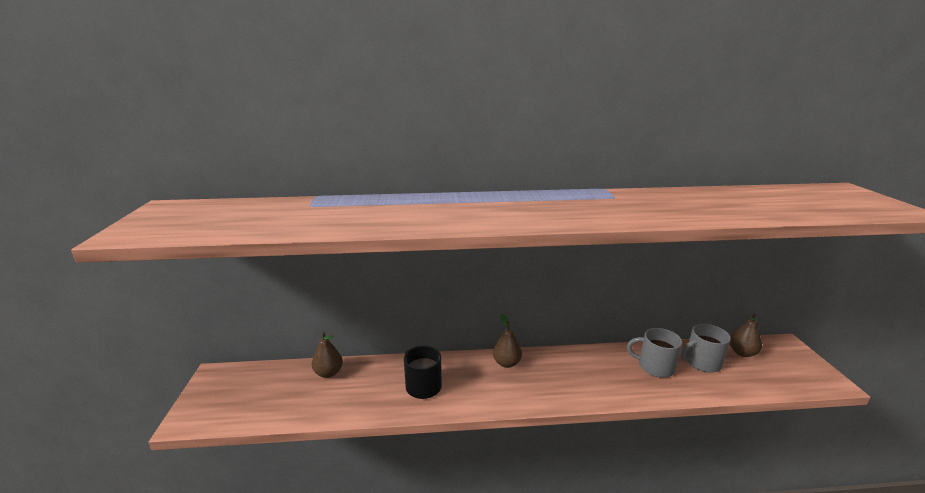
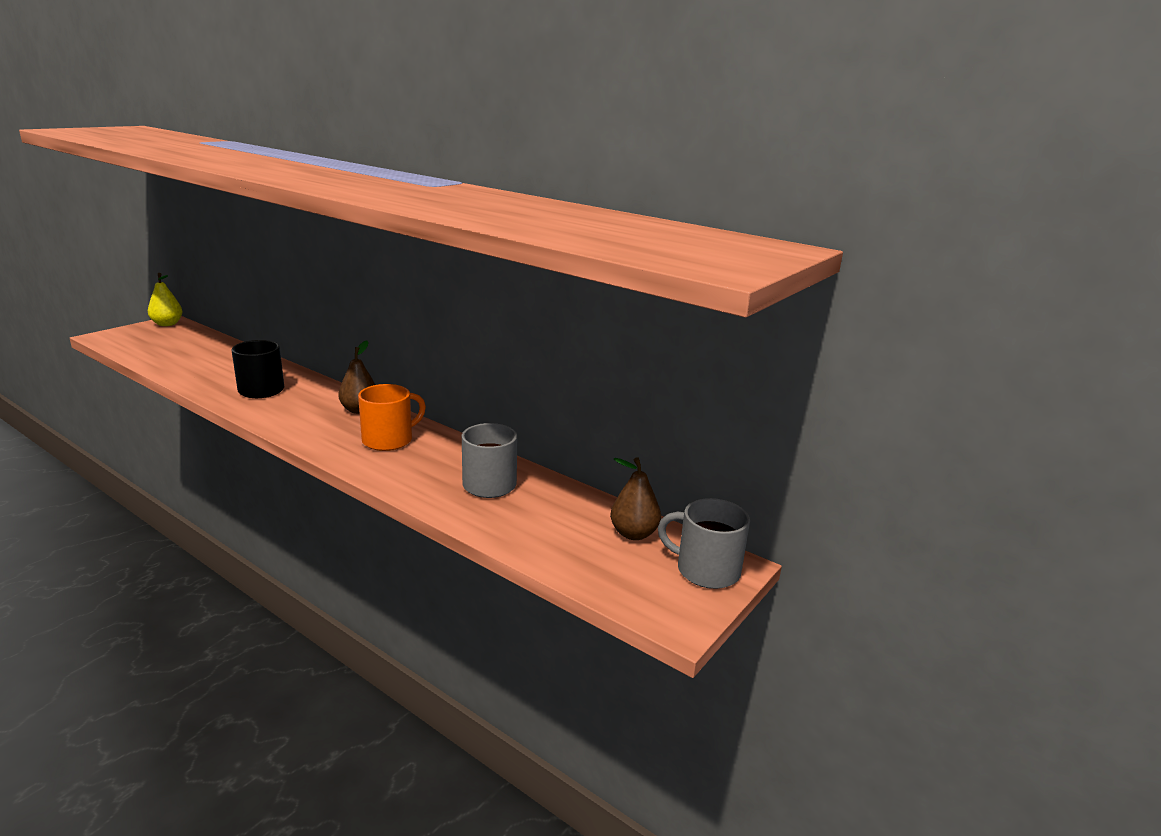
camera: 40 degrees right, 0 degrees up
brown pear [312,332,343,378] -> none
grey mug [681,324,731,373] -> grey mug moved to [658,498,750,589]
none -> yellow pear [148,273,183,326]
none -> orange mug [358,384,426,451]

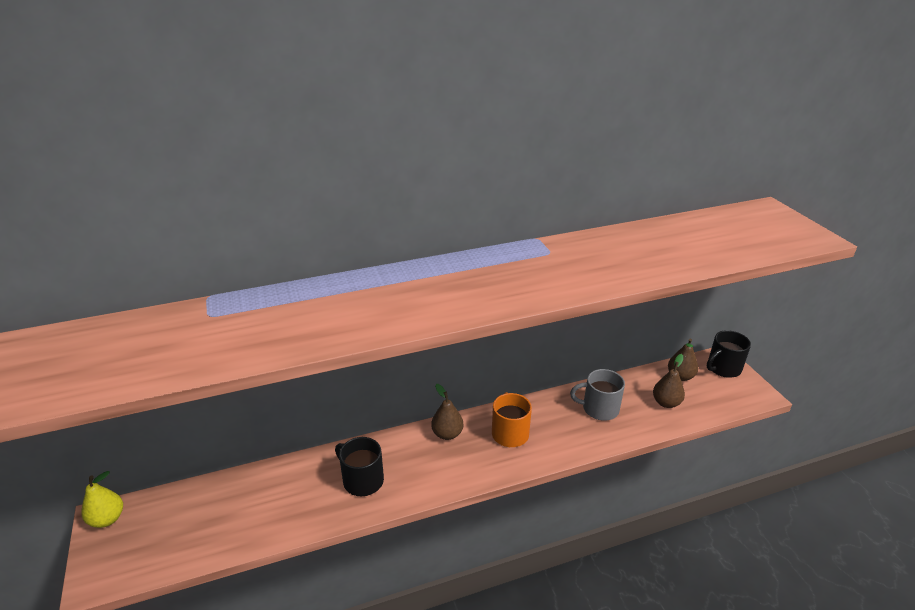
camera: 55 degrees left, 10 degrees up
grey mug [658,498,750,589] -> black mug [707,330,751,378]
none -> brown pear [653,354,685,408]

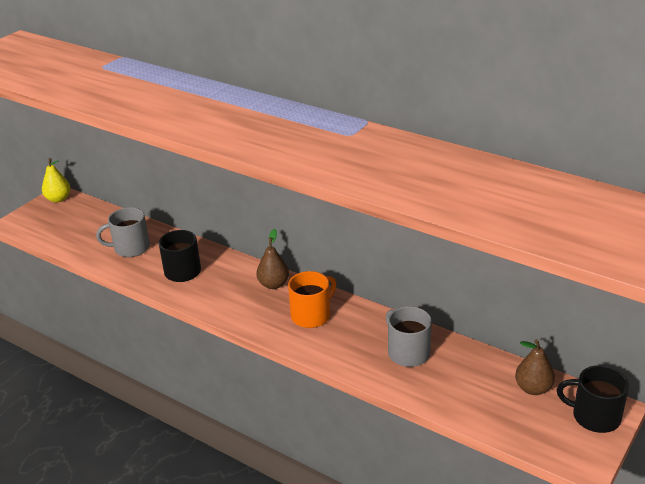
camera: 55 degrees right, 0 degrees up
brown pear [653,354,685,408] -> none
none -> grey mug [96,207,150,257]

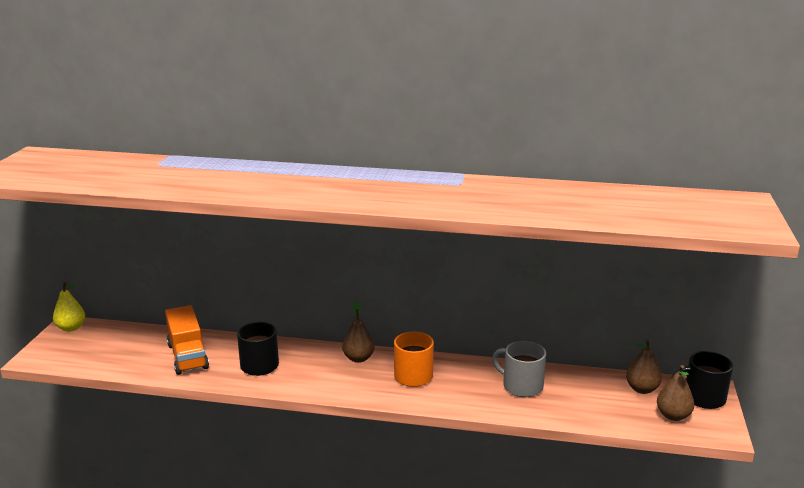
camera: 25 degrees left, 10 degrees down
grey mug [96,207,150,257] -> orange truck [165,305,209,375]
none -> brown pear [657,365,694,421]

